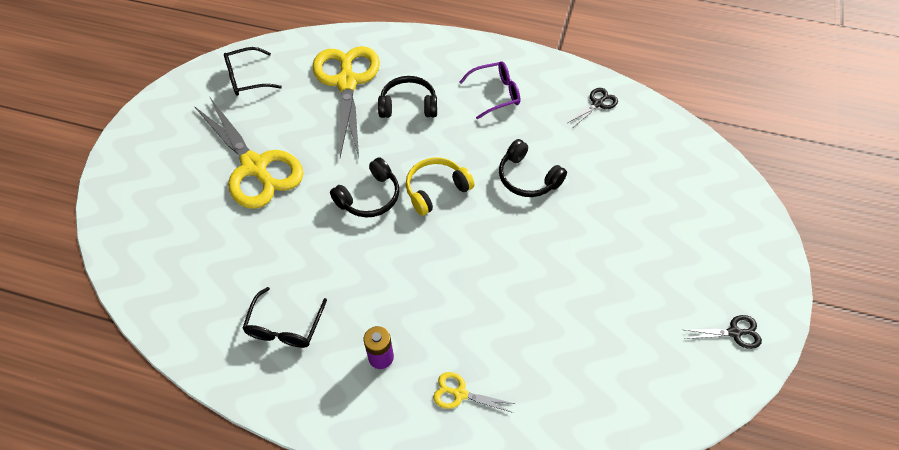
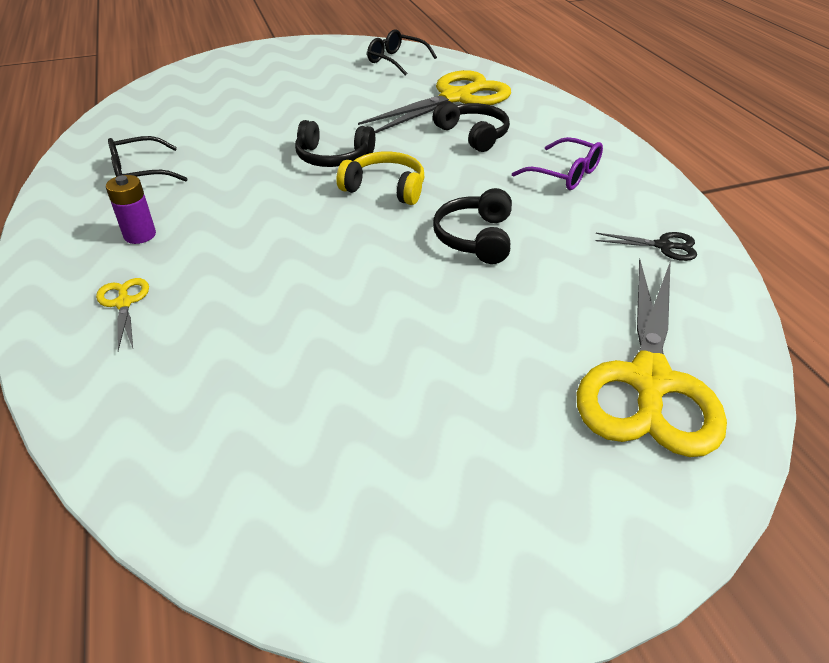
camera: 55 degrees right, 15 degrees down
yellow scissors [194,96,304,209] -> yellow scissors moved to [577,259,727,457]
black scissors [684,315,762,349] -> none

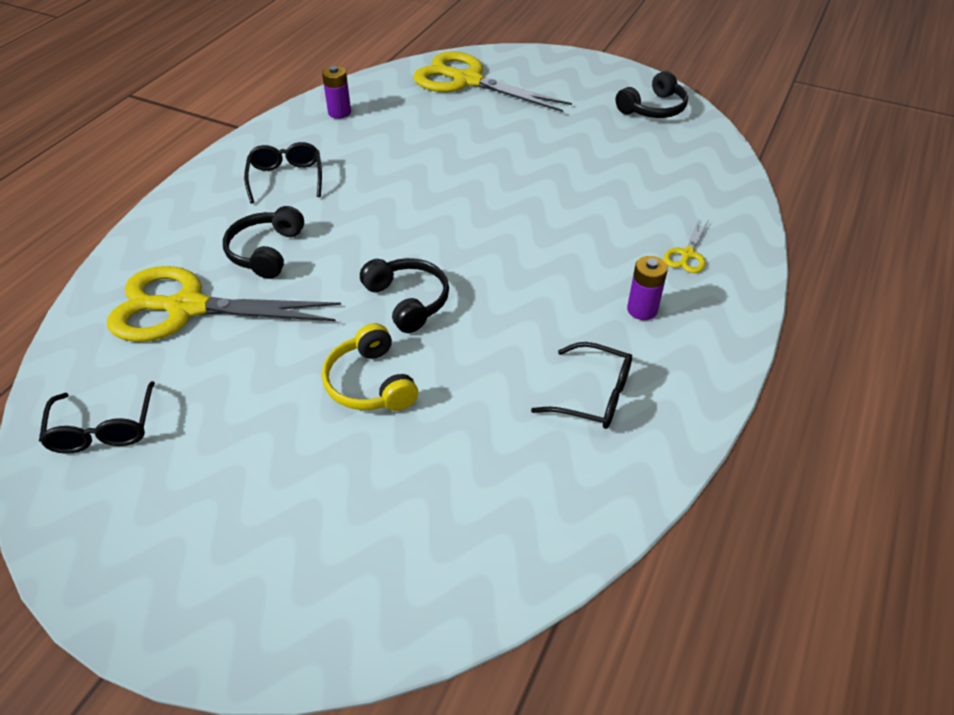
camera: 135 degrees left, 5 degrees up
yellow headphones [336,151,424,205] -> yellow headphones moved to [322,323,418,411]
black headphones [433,188,512,264] -> black headphones moved to [616,71,688,118]
purple glasses [512,137,603,190] -> black glasses [244,142,322,203]
yellow scissors [577,259,727,457] -> yellow scissors turned 120 degrees counterclockwise [413,51,572,112]
black scissors [595,232,697,261] -> purple battery [322,66,351,119]

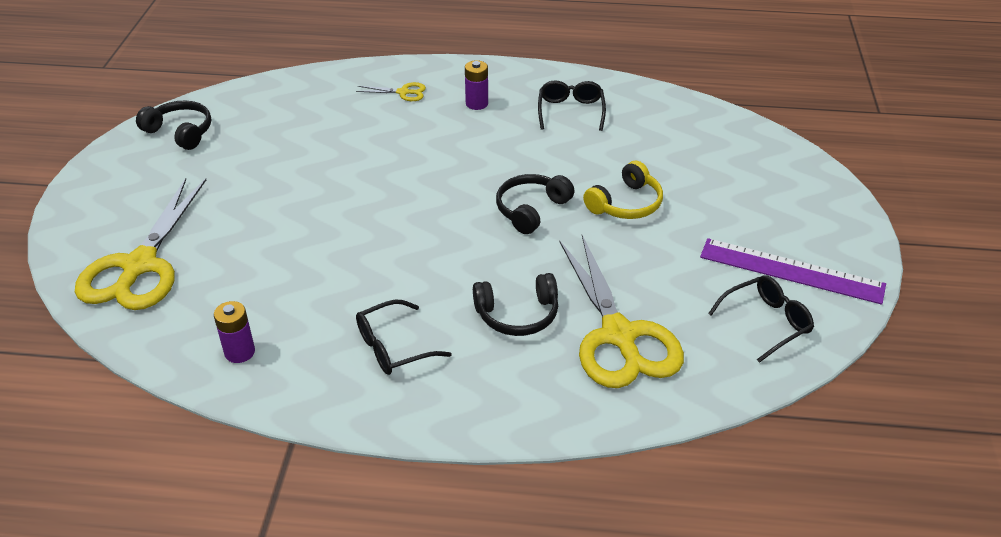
camera: 110 degrees left, 5 degrees down
none -> purple ruler [700,238,886,305]

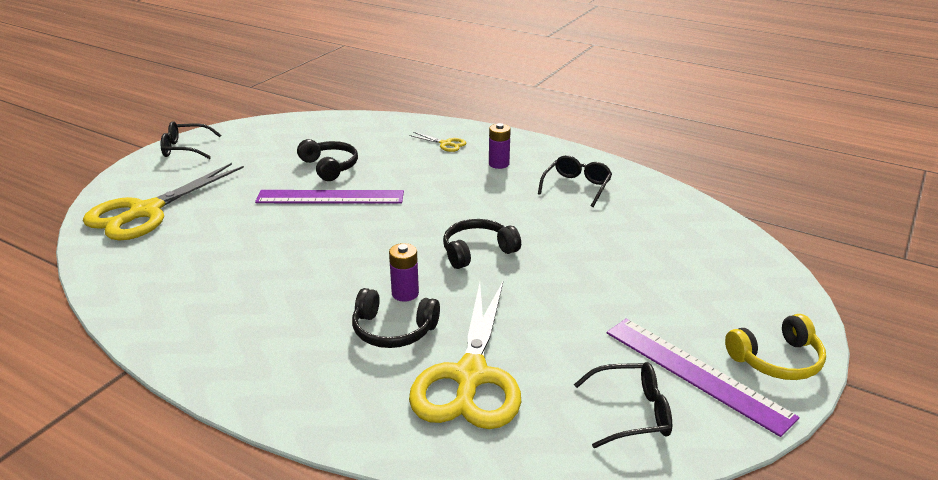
camera: 25 degrees right, 10 degrees down
black headphones [136,100,211,150] -> black headphones moved to [297,139,358,181]
purple battery [214,301,255,363] -> purple battery moved to [389,243,419,302]
black glasses [356,300,452,375] -> black glasses moved to [160,121,221,159]
yellow headphones [583,161,663,219] -> yellow headphones moved to [725,314,826,380]
none -> purple ruler [255,190,404,204]

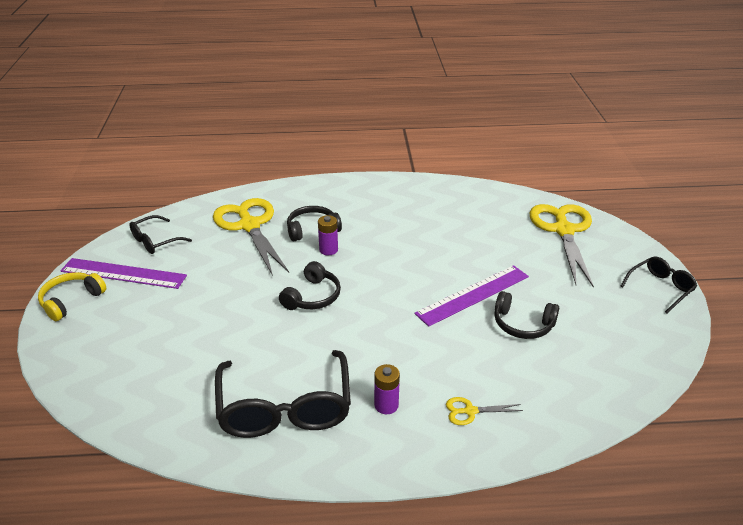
camera: 145 degrees right, 5 degrees up
black glasses [538,155,612,207] -> black glasses [215,350,351,438], size x1.86

